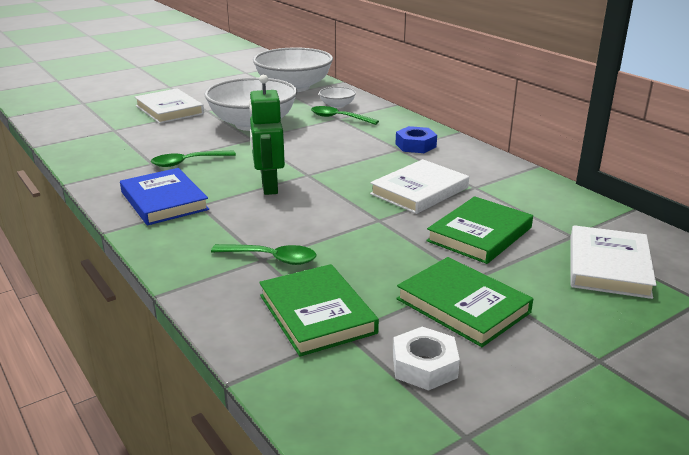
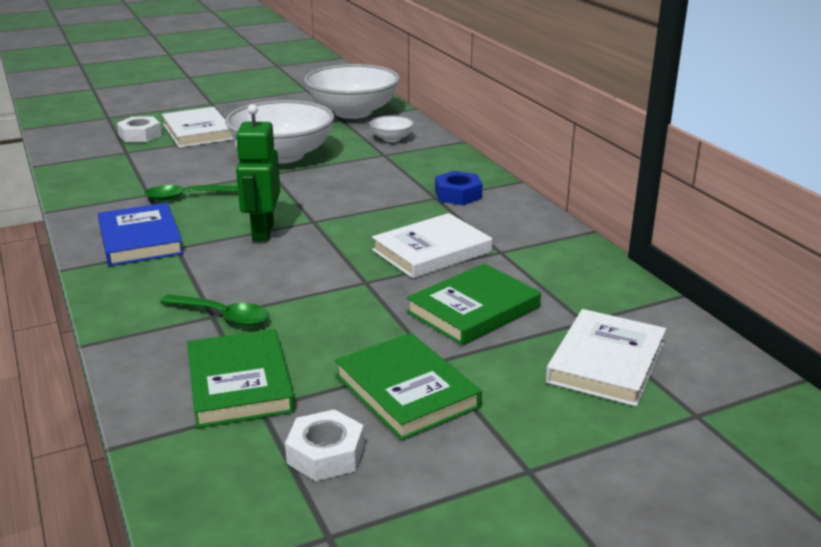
camera: 10 degrees right, 0 degrees up
green spoon [311,106,379,125] -> none
none -> white nut [117,116,162,143]

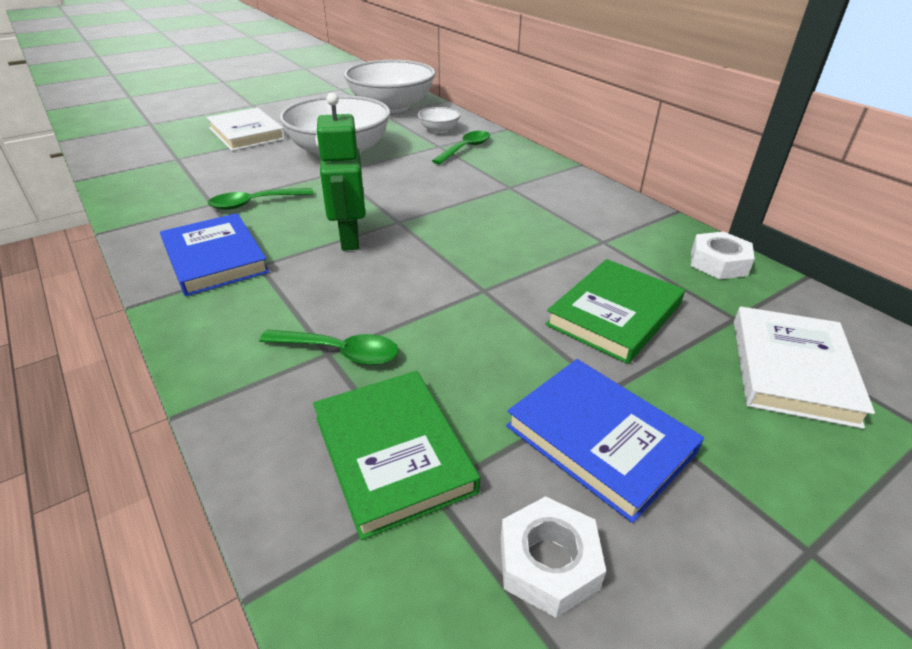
camera: 10 degrees left, 10 degrees up
white nut [117,116,162,143] -> white nut moved to [691,231,755,279]
green book [335,333,482,441] -> blue book [506,359,704,523]
white book [372,213,492,278] -> none
blue nut [435,171,482,205] -> none
none -> green spoon [432,131,490,165]

